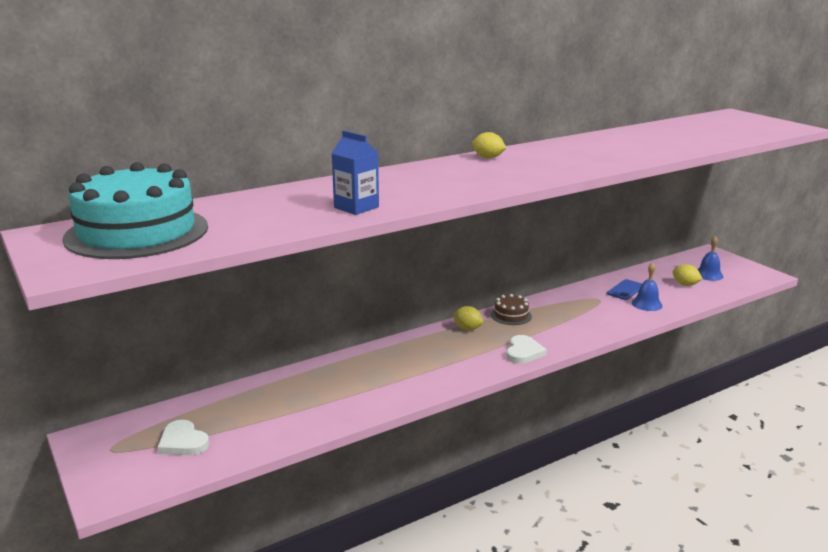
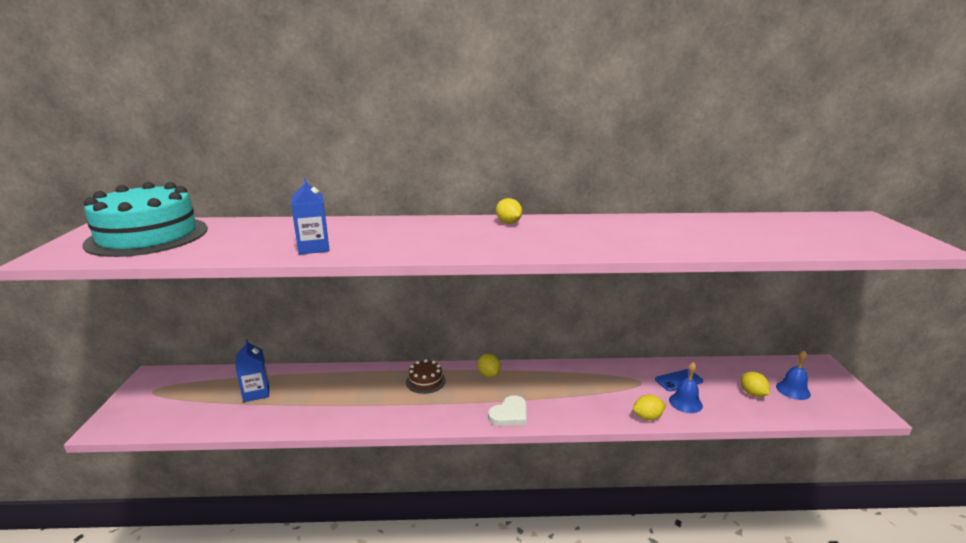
camera: 30 degrees right, 0 degrees up
white heart [157,420,209,455] -> none
brown cake [491,294,532,325] -> brown cake moved to [406,359,446,394]
none -> blue carton [235,339,269,402]
none -> yellow lemon [633,395,666,420]

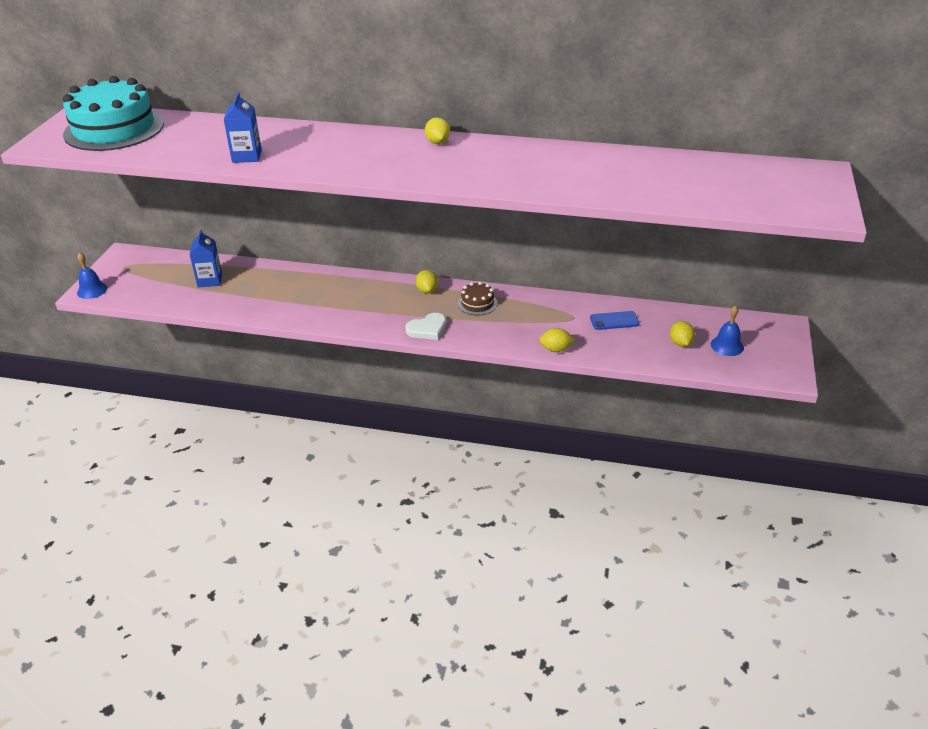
camera: 15 degrees right, 15 degrees up
brown cake [406,359,446,394] -> brown cake moved to [458,282,498,316]
blue bell [669,362,703,413] -> blue bell moved to [77,252,107,299]

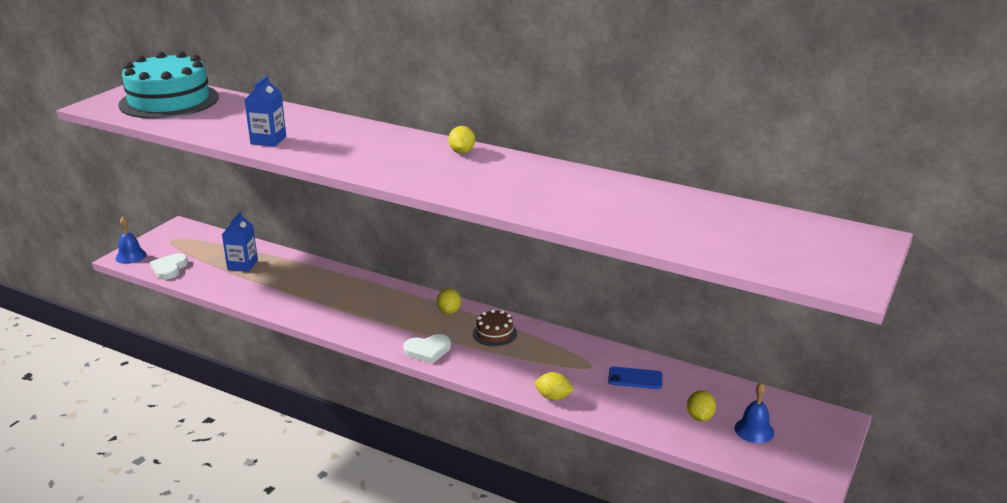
camera: 15 degrees right, 10 degrees down
none -> white heart [150,253,188,279]

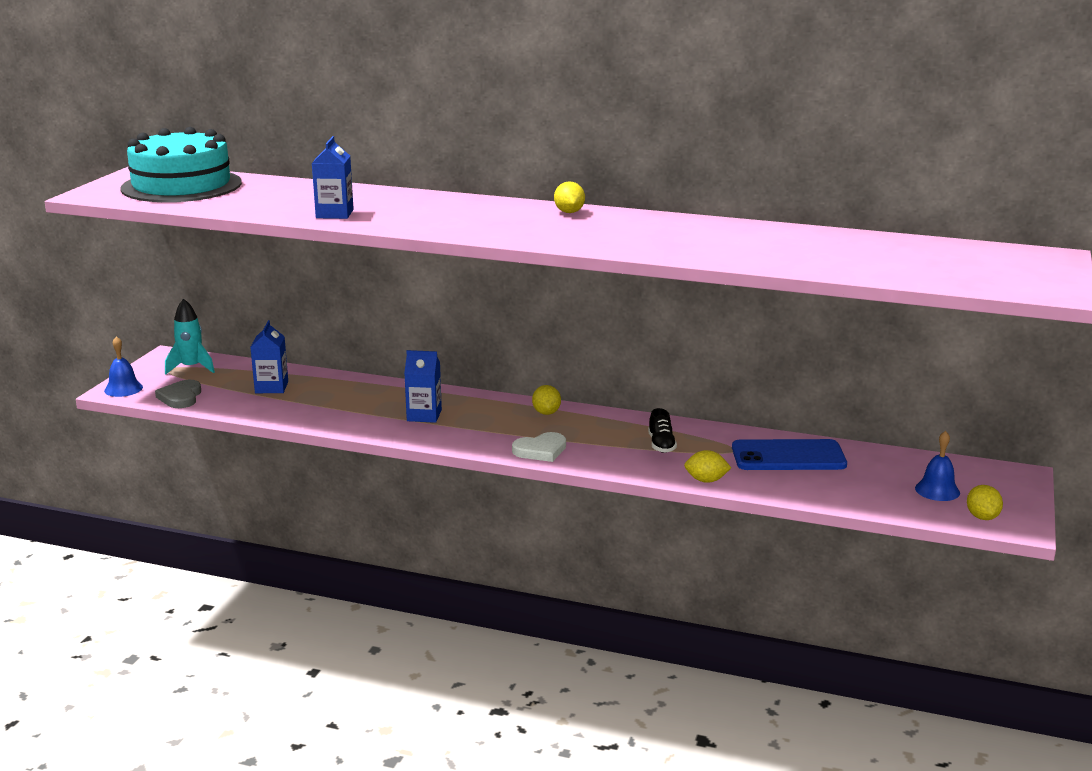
camera: 10 degrees left, 5 degrees down
white heart [150,253,188,279] -> grey heart [155,380,201,408]
brown cake [473,309,517,346] -> none
blue phone [608,367,663,389] -> blue phone [732,439,847,470], size x1.78
yellow lemon [687,390,716,422] -> yellow lemon moved to [967,485,1003,520]
none -> turquoise rocket [165,298,215,375]
none -> blue carton [404,350,442,423]
none -> black shoe [648,408,677,453]

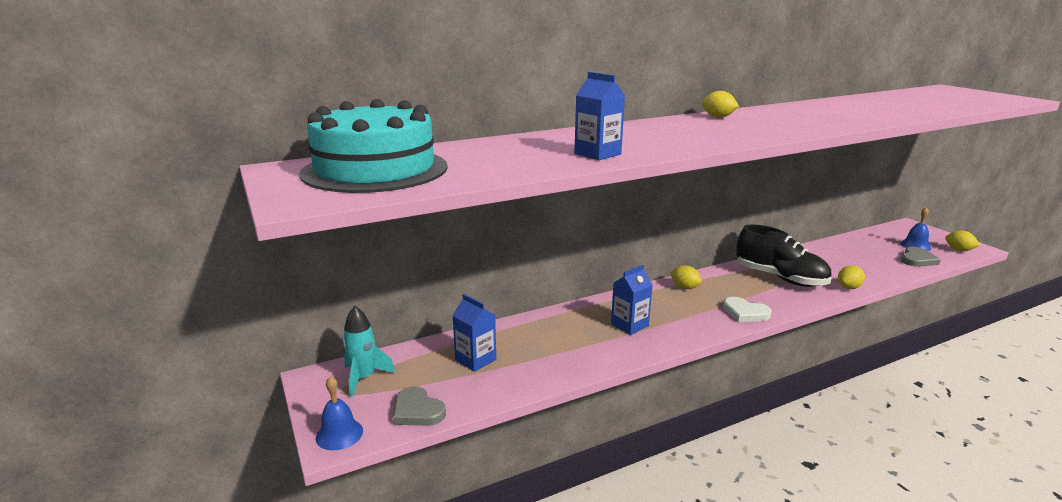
camera: 45 degrees left, 0 degrees up
white heart [512,432,566,462] -> white heart turned 105 degrees clockwise [723,297,772,322]
black shoe [648,408,677,453] -> black shoe [736,224,832,287], size x2.17
blue phone [732,439,847,470] -> none
none -> grey heart [901,247,941,267]

